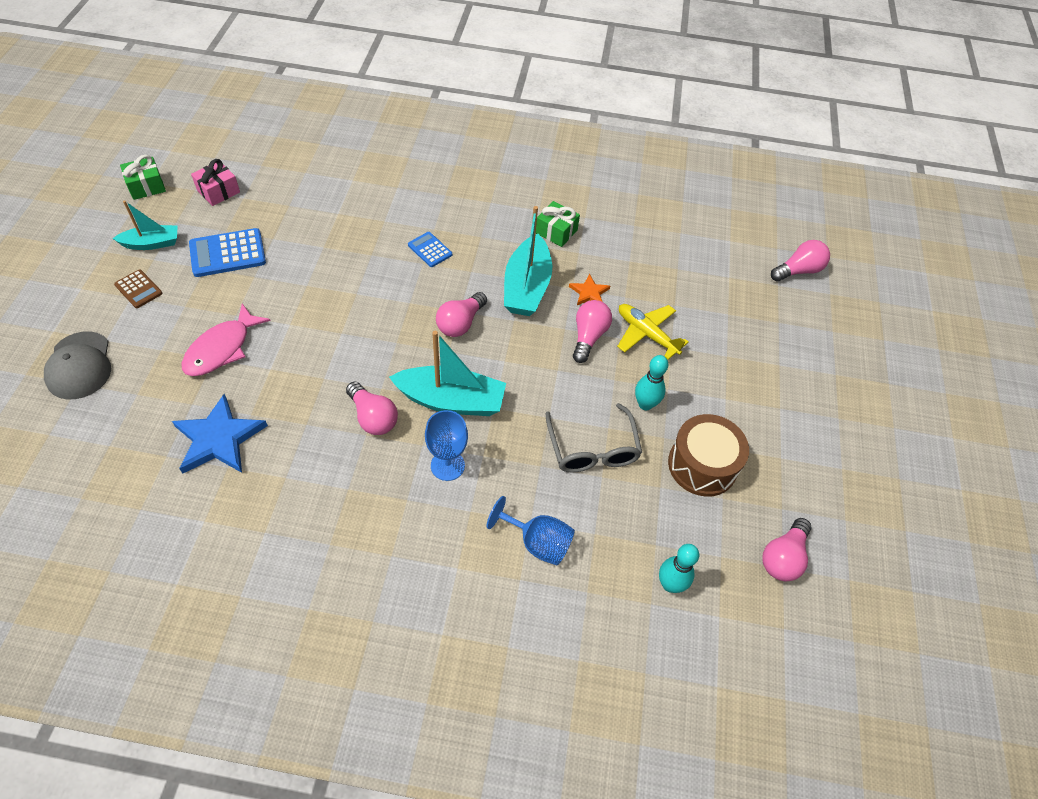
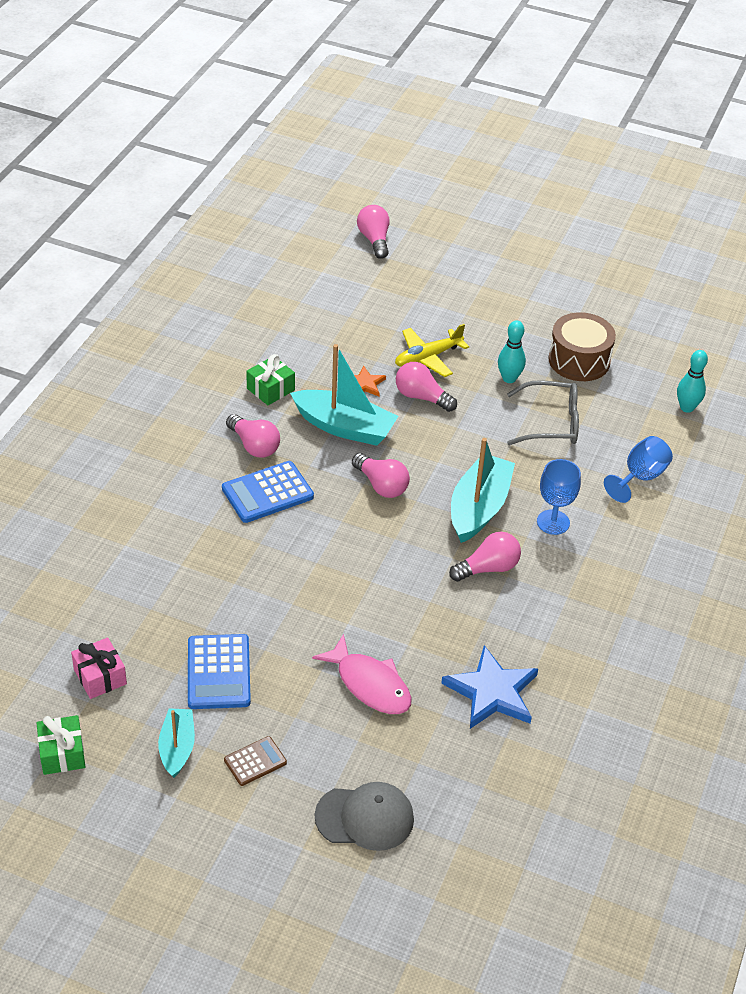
camera: 75 degrees left, 10 degrees down
blue calculator [408,232,452,267] -> blue calculator [222,461,314,523], size x1.71
pink light bulb [762,518,812,581] -> pink light bulb moved to [226,414,280,458]

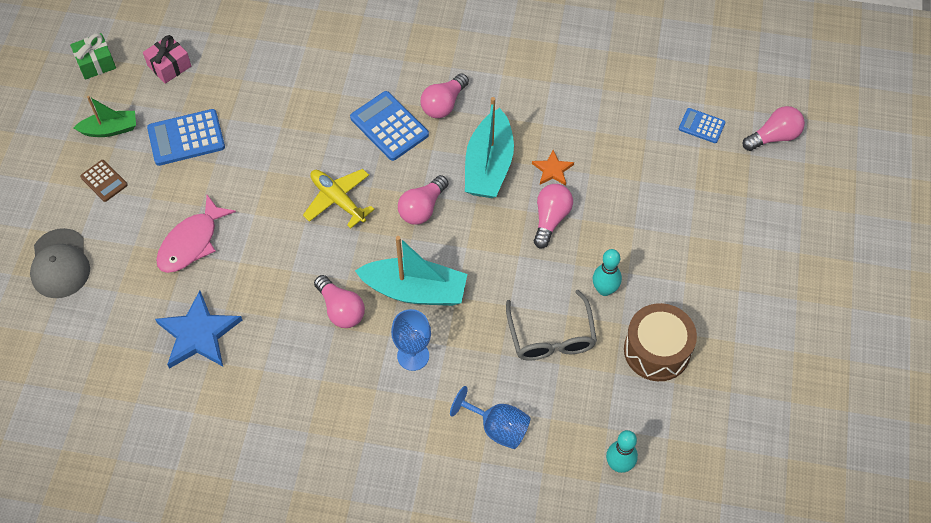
camera: 80 degrees right, 15 degrees up
turquoise boat [158,709,195,778] -> green boat [74,96,136,137]
green gift [246,354,295,405] -> none
yellow plane [395,324,469,377] -> yellow plane moved to [303,169,375,229]
none -> blue calculator [679,108,726,143]

